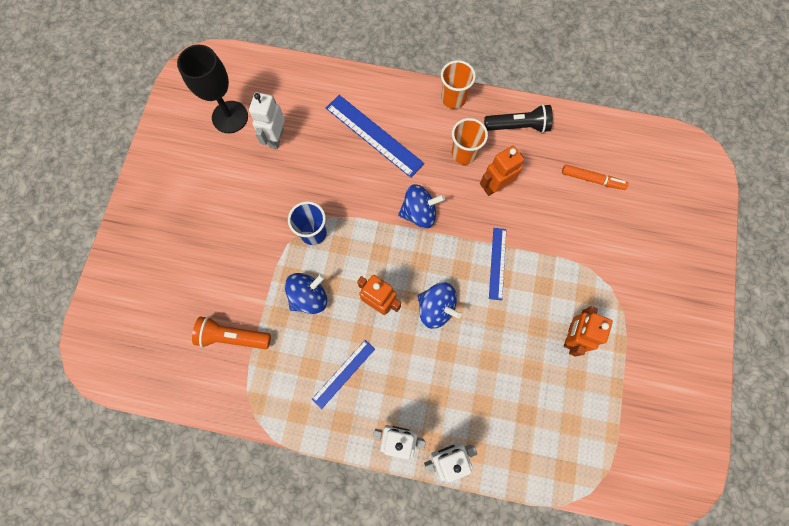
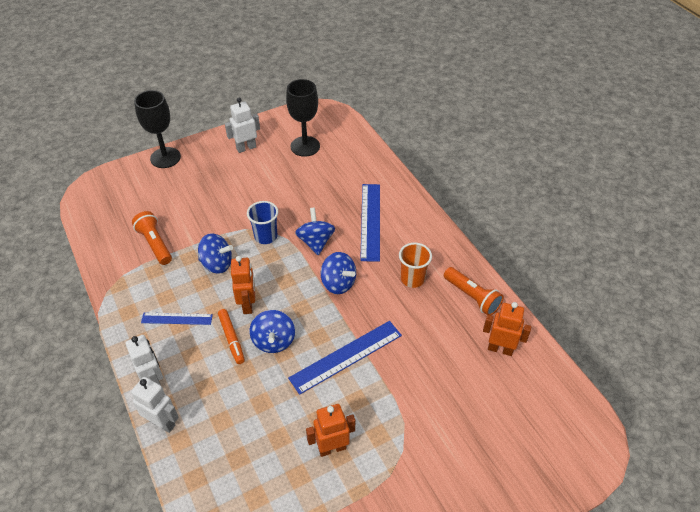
camera: 50 degrees right, 25 degrees down
white robot [249,92,285,149] -> white robot moved to [225,98,260,153]
orange cup [441,60,476,109] -> none
orange robot [480,145,524,196] -> orange robot moved to [483,302,531,356]
black flashlight [484,104,553,133] -> orange flashlight [444,267,504,315]
blue ruler [489,228,507,300] -> blue ruler [288,321,402,395], size x1.67
orange marker [562,164,629,190] -> orange marker moved to [218,309,245,364]
none -> black goblet [134,90,181,168]
none -> blue spinning top [295,208,335,255]

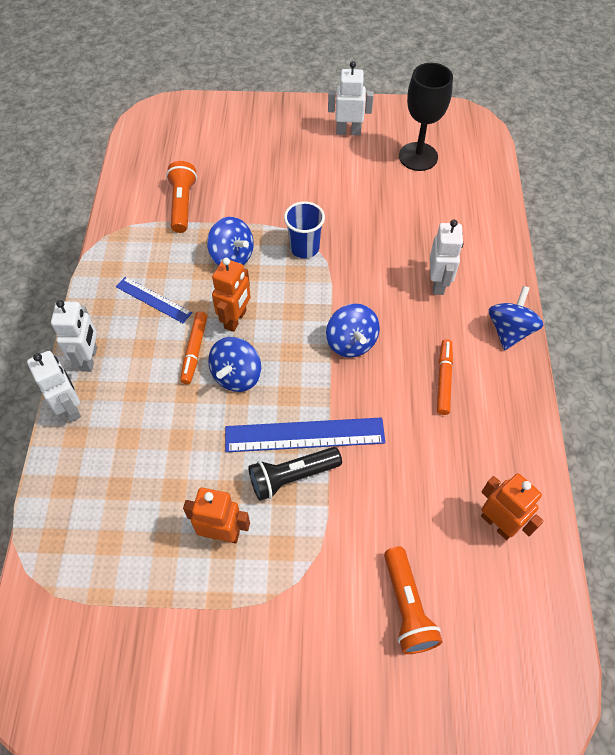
camera: 30 degrees right, 10 degrees up
black goblet [134,90,181,168] -> none
blue spinning top [295,208,335,255] -> blue spinning top moved to [489,286,544,350]
blue ruler [360,184,380,262] -> white robot [430,220,463,295]
orange cup [399,243,432,288] -> orange marker [437,339,453,415]
orange flashlight [444,267,504,315] -> orange flashlight moved to [384,546,442,654]
none -> black flashlight [248,447,342,501]

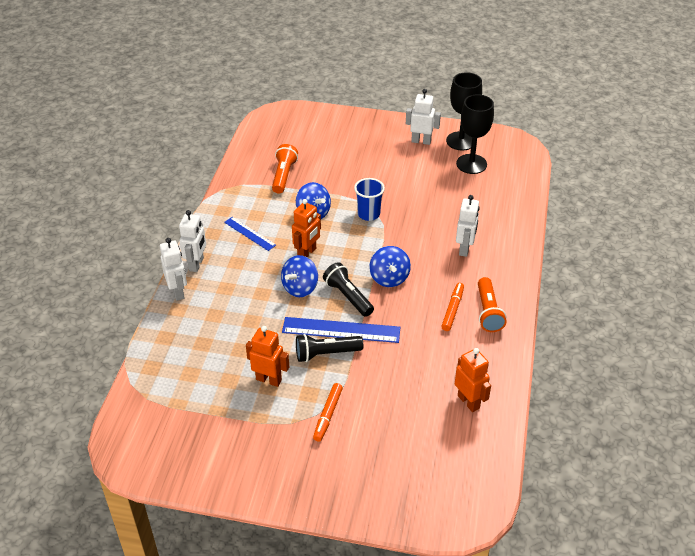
camera: 10 degrees right, 15 degrees down
orange marker [180,311,207,384] -> orange marker moved to [313,383,343,442]
orange flashlight [384,546,442,654] -> orange flashlight moved to [478,277,507,332]
blue spinning top [489,286,544,350] -> none
none -> black flashlight [323,262,374,317]
none -> black goblet [446,72,482,150]

